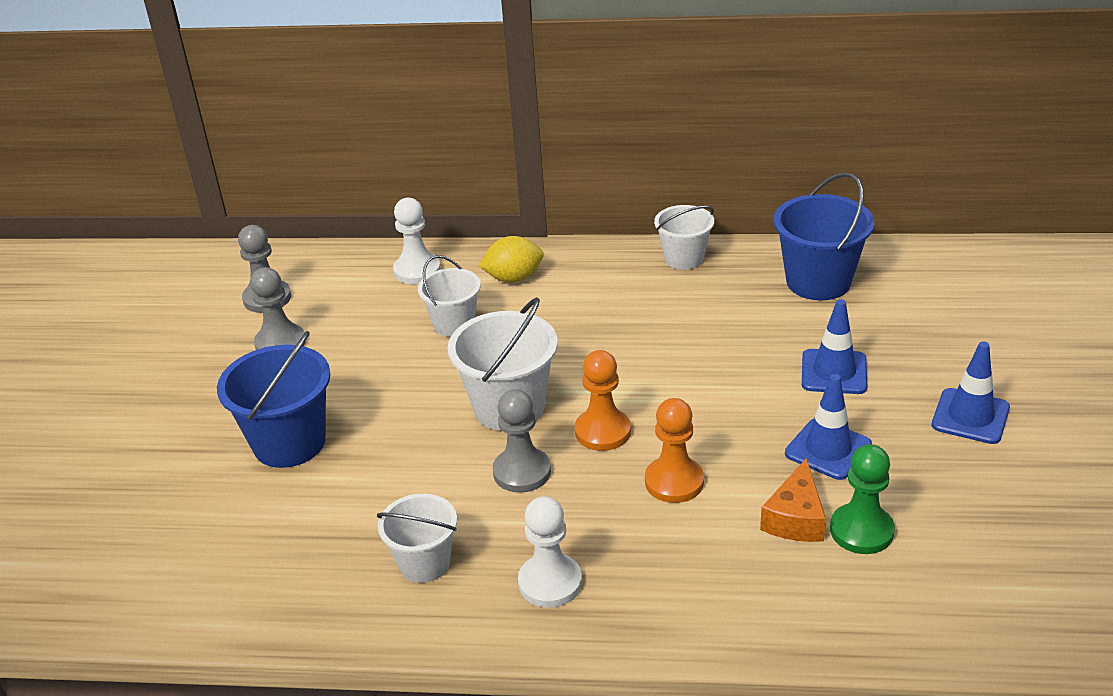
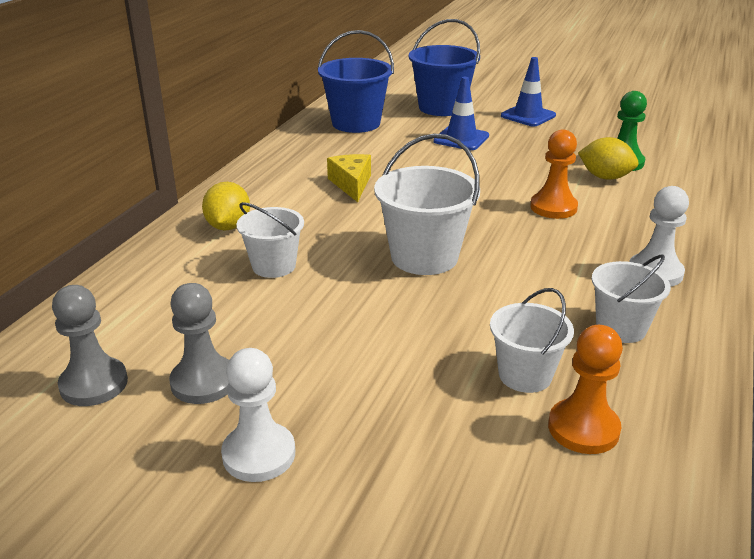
camera: 75 degrees left, 5 degrees down
blue bucket [217,331,331,468] -> blue bucket moved to [409,19,480,116]
white pawn [393,198,441,284] -> white pawn moved to [221,348,295,482]
grey pawn [493,389,551,493] -> none
orange pawn [575,350,631,451] -> orange pawn moved to [548,325,623,454]
white bucket [654,205,714,270] -> white bucket moved to [490,288,574,393]
orange cheese [760,458,826,542] -> yellow lemon [578,137,639,180]
blue traffic cone [785,374,872,480] -> none
none -> yellow cheese [327,154,371,202]

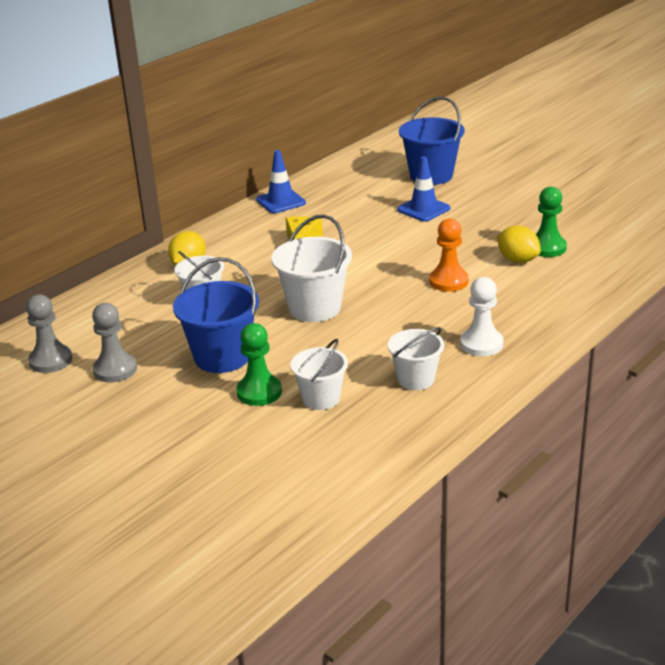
camera: 20 degrees right, 0 degrees up
white pawn [221,348,295,482] -> none
blue bucket [318,30,394,133] -> blue bucket moved to [173,257,259,373]
blue traffic cone [501,57,556,126] -> blue traffic cone moved to [256,150,306,213]
orange pawn [548,325,623,454] -> none
none -> green pawn [236,323,282,406]

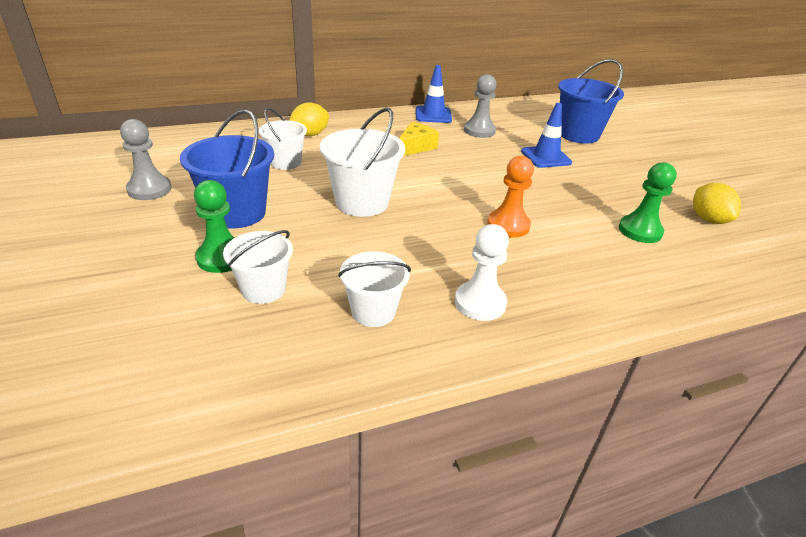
camera: 25 degrees right, 5 degrees up
grey pawn [26,294,72,373] -> grey pawn moved to [464,74,497,138]
yellow lemon [497,226,541,263] -> yellow lemon moved to [693,183,741,224]

